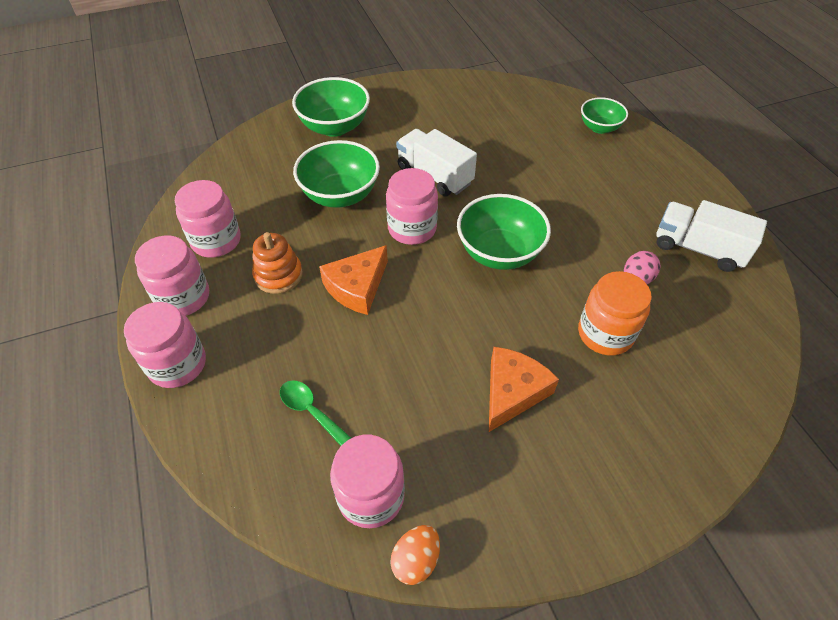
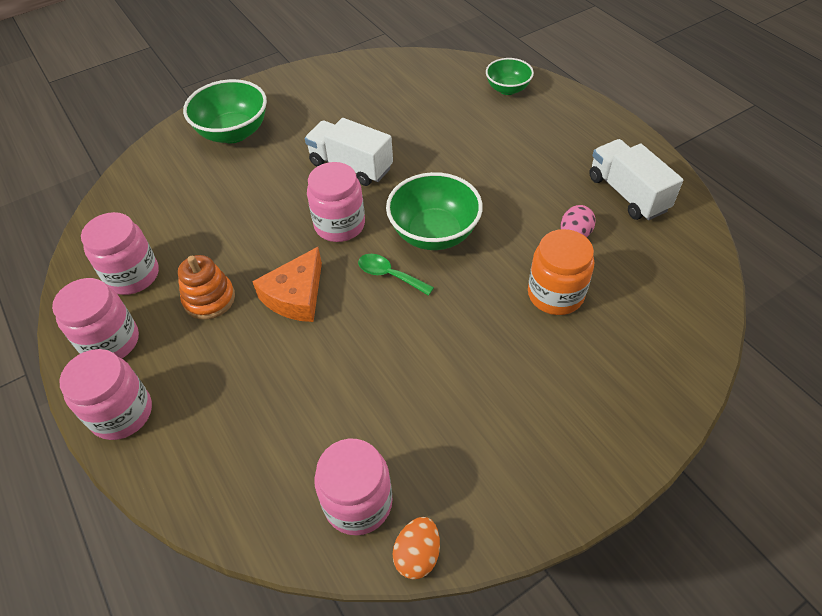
camera: 10 degrees left, 0 degrees up
green spoon [280,380,351,446] -> green spoon moved to [358,254,434,296]
green bowl [293,140,380,208] -> none
orange cheese [489,347,559,432] -> none
white truck [656,200,767,272] -> white truck turned 45 degrees clockwise [589,139,683,220]

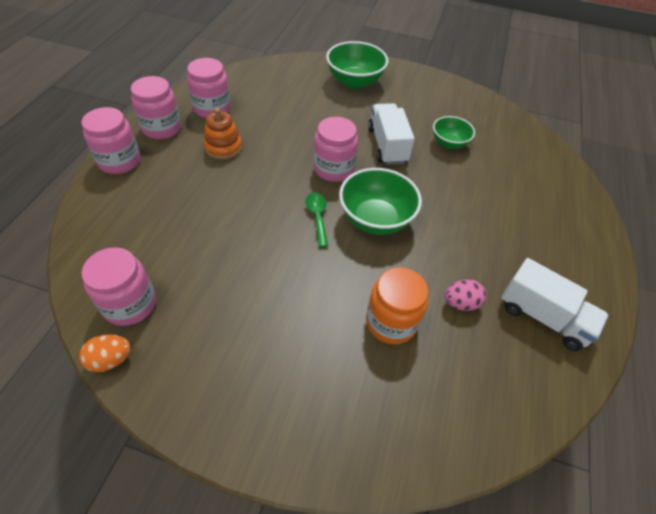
camera: 45 degrees right, 0 degrees up
orange cheese [252,247,322,322] -> none
green bowl [486,58,534,95] -> green bowl moved to [433,116,475,149]
white truck [589,139,683,220] -> white truck turned 105 degrees clockwise [501,258,609,351]

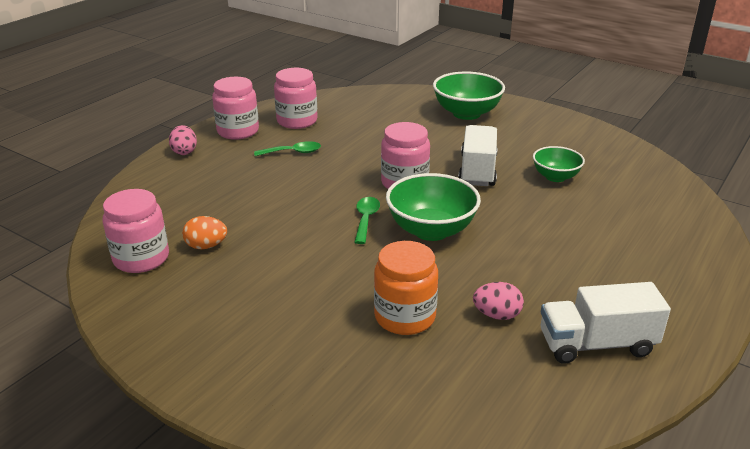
camera: 20 degrees right, 20 degrees down
orange egg [79,334,131,372] -> orange egg moved to [182,216,227,249]
pink jar [81,107,140,174] -> pink egg [169,125,197,155]
orange stacking toy [204,108,242,160] -> green spoon [254,141,321,156]
white truck [501,258,609,351] -> white truck turned 120 degrees clockwise [541,282,671,364]

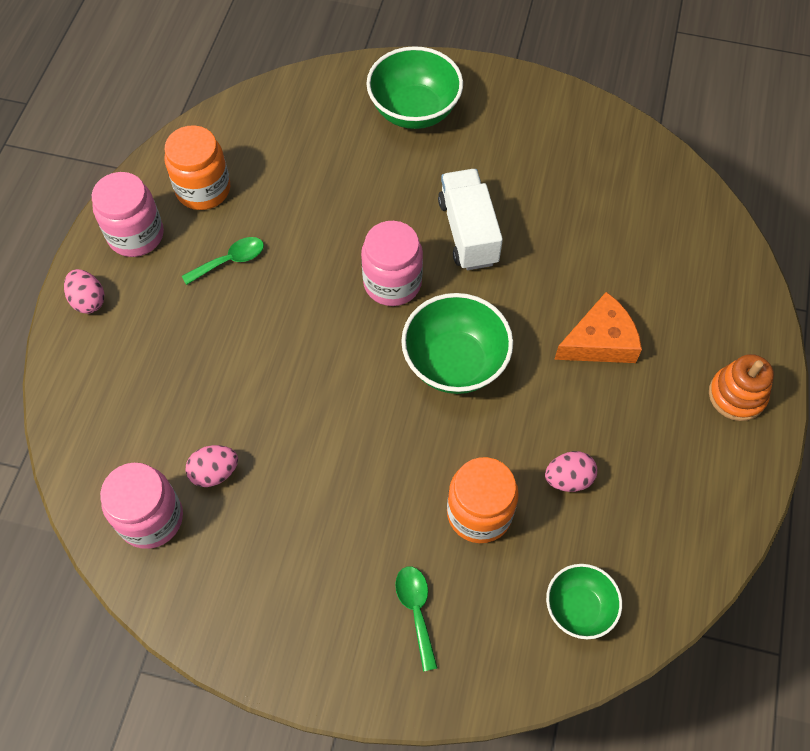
camera: 20 degrees left, 30 degrees up
orange egg [182,216,227,249] -> pink egg [186,445,238,487]
pink jar [274,68,318,129] -> orange jar [165,125,230,210]
green spoon [354,197,380,244] -> green spoon moved to [395,566,438,672]
green bowl [533,146,585,182] -> green bowl moved to [546,564,622,639]
white truck [541,282,671,364] -> none
none -> orange cheese [554,292,642,363]
none -> orange stacking toy [709,354,774,421]

